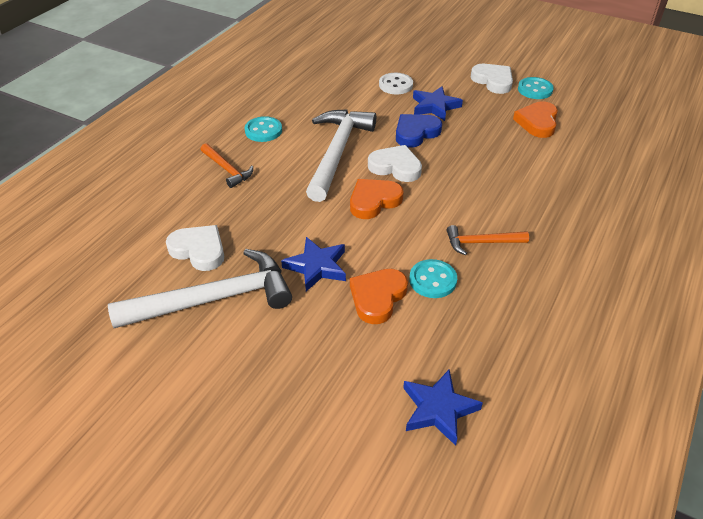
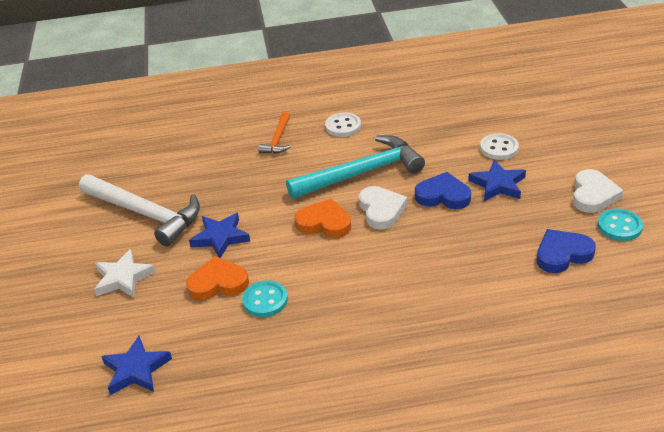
camera: 55 degrees right, 5 degrees down
white heart [166,225,224,271] -> none
turquoise button [245,116,282,142] -> white button [325,113,361,137]
white hammer [306,109,376,202] -> turquoise hammer [286,135,425,199]
orange hammer [447,225,529,255] -> none
orange heart [513,101,558,138] -> blue heart [537,229,596,273]
none -> white star [94,249,156,298]

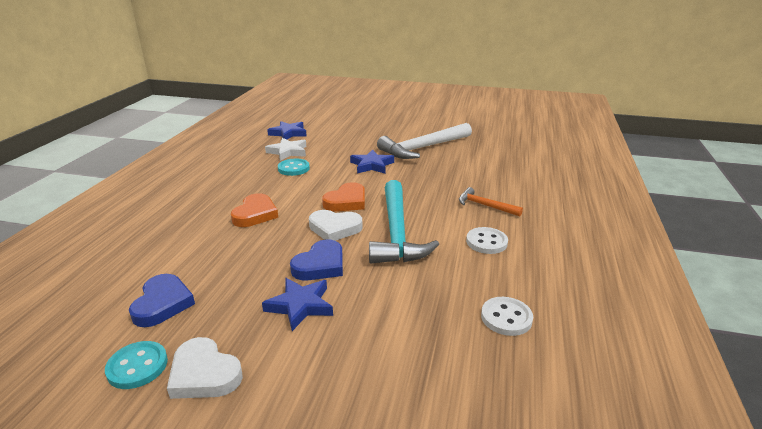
camera: 110 degrees right, 10 degrees down
white star [94,249,156,298] -> white star moved to [265,138,306,161]
orange heart [186,256,249,300] -> orange heart moved to [231,193,278,227]
white button [480,133,519,160] -> white button moved to [481,297,533,336]

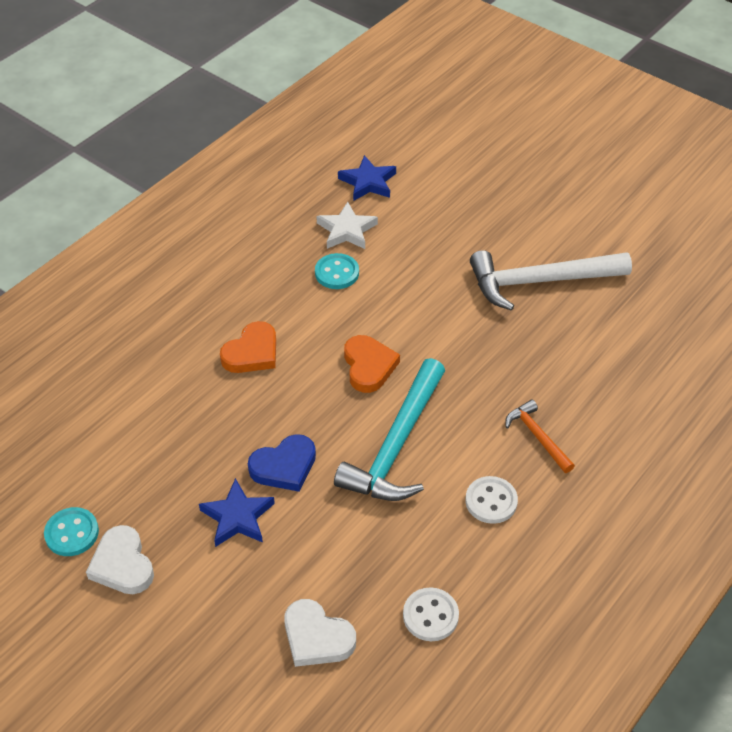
camera: 25 degrees right, 20 degrees up
blue heart [129,274,195,327] -> none
white heart [309,210,362,241] -> white heart moved to [284,599,356,667]
orange heart [322,182,365,212] -> orange heart turned 75 degrees counterclockwise [344,335,400,393]
blue star [350,149,394,174] -> none

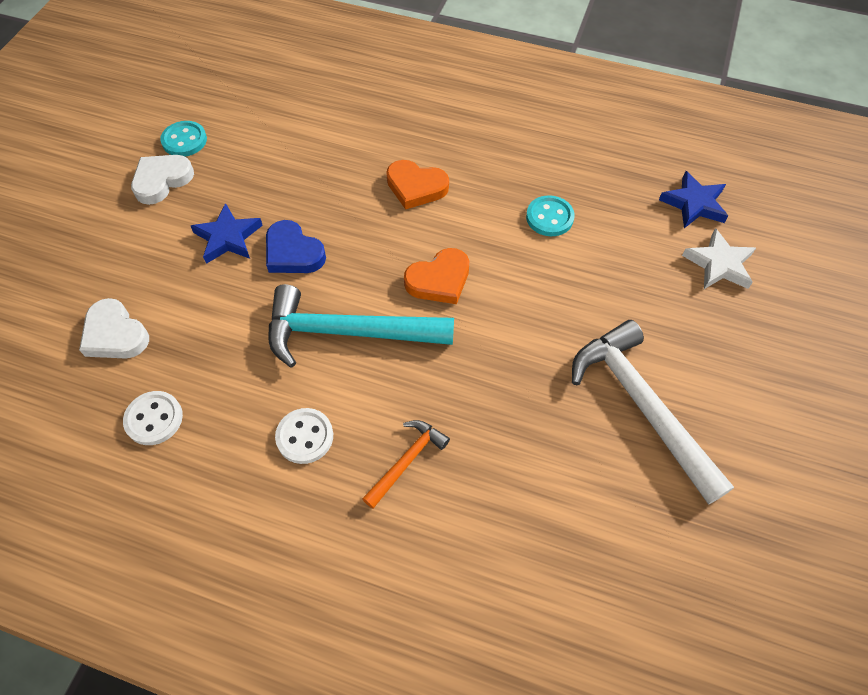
camera: 70 degrees right, 10 degrees up
white heart [284,599,356,667] -> white heart turned 60 degrees counterclockwise [79,298,149,359]
white star [317,202,378,249] -> white star moved to [682,228,756,289]

